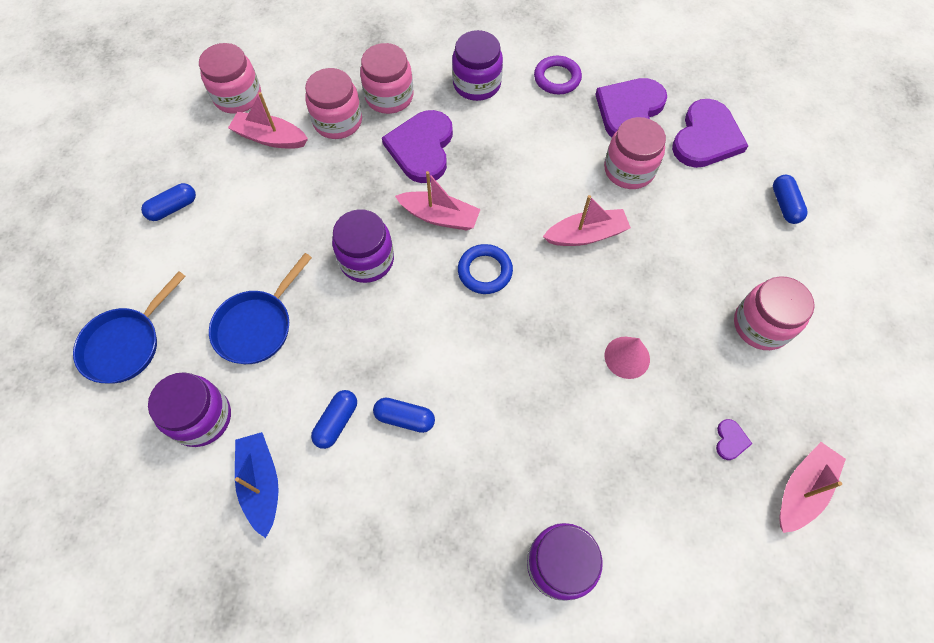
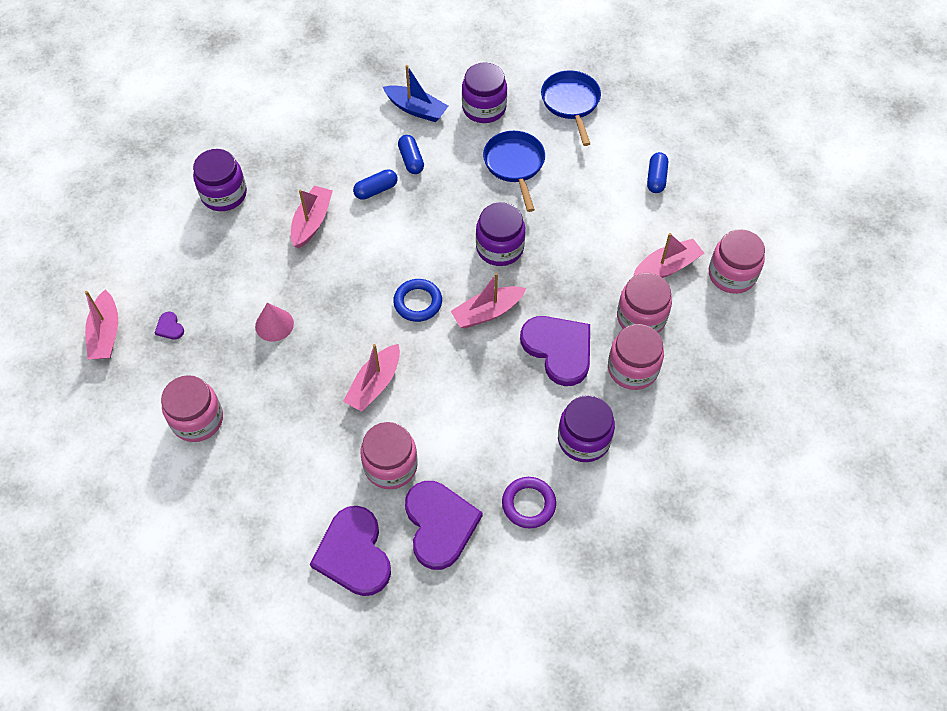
camera: 135 degrees right, 5 degrees down
blue capsule [773,175,808,224] -> none
none -> pink boat [291,186,333,248]

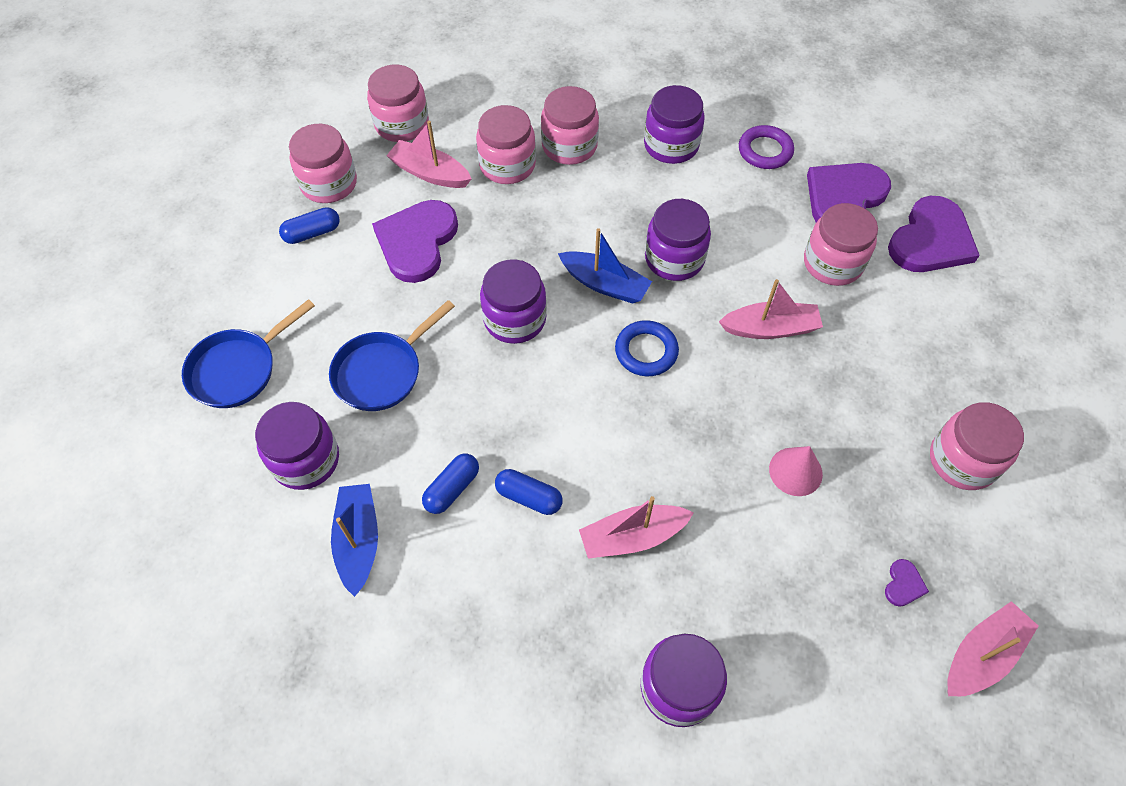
camera: 125 degrees left, 0 degrees up
pink boat [451,273,526,328] -> blue boat [558,228,652,304]
purple heart [520,316,590,386] -> purple heart moved to [372,200,458,283]
none -> pink jar [289,124,357,203]
none -> purple jar [645,199,711,281]

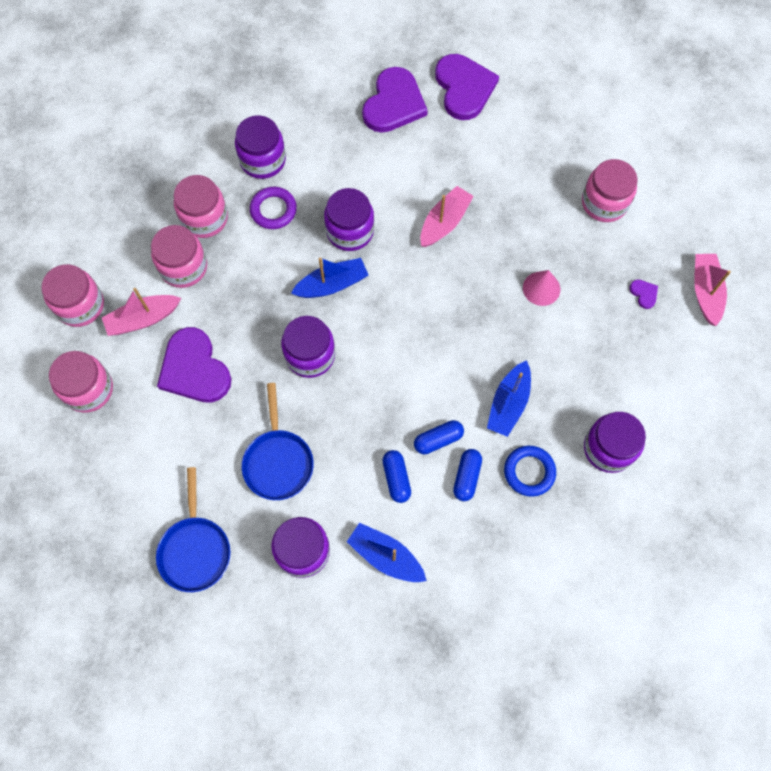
camera: 50 degrees left, 10 degrees up
blue capsule [279,207,340,244] -> blue capsule moved to [453,449,482,501]
pink boat [579,496,694,559] -> blue boat [487,360,531,437]
blue ring [615,320,679,376] -> blue ring moved to [504,446,556,497]
purple ring [739,125,794,169] -> purple ring moved to [250,187,297,229]
pink jar [804,203,878,286] -> none
purple heart [807,163,891,222] -> purple heart turned 150 degrees counterclockwise [362,67,428,133]

